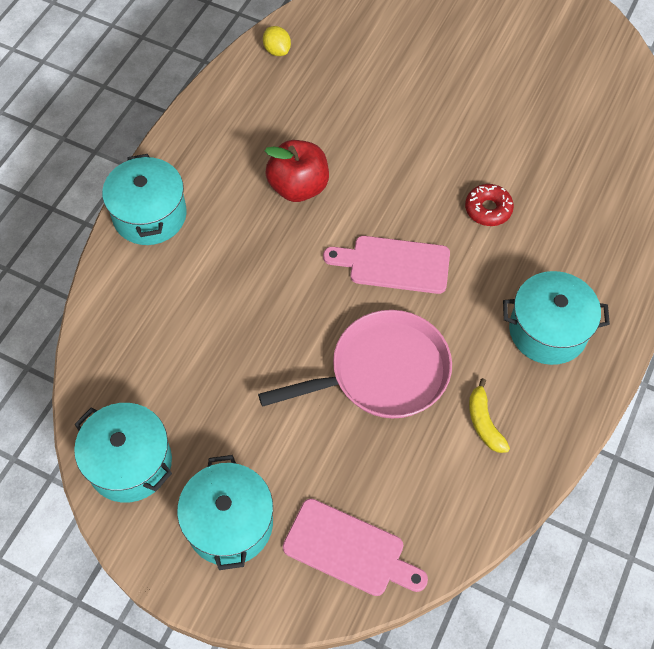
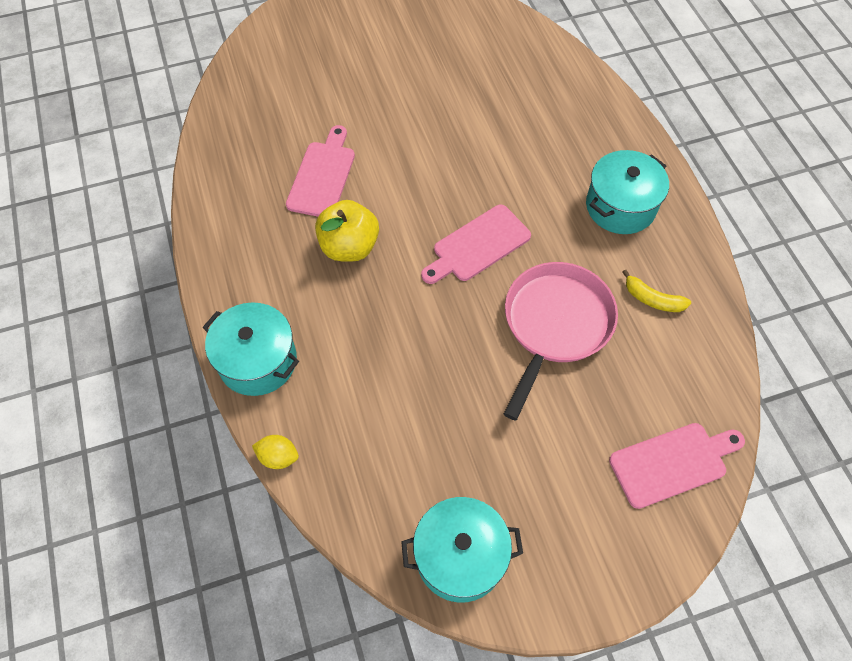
camera: 45 degrees left, 0 degrees up
turquoise pot [177,455,273,570] -> none
yellow lemon [263,26,291,56] -> yellow lemon moved to [252,435,299,469]
red apple [265,140,329,202] -> yellow apple [315,200,379,262]
red donut [465,184,514,226] -> none
none -> pink cutting board [286,125,355,217]

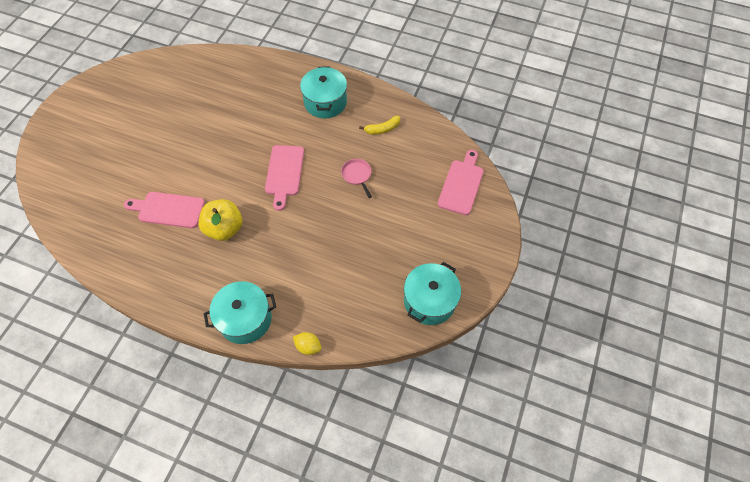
camera: 50 degrees left, 0 degrees up
yellow lemon [252,435,299,469] -> yellow lemon turned 60 degrees clockwise [293,332,321,355]
pink cutting board [286,125,355,217] -> pink cutting board turned 45 degrees counterclockwise [124,192,205,228]
pink pan [504,262,618,421] -> pink pan [341,159,372,198], size x0.45

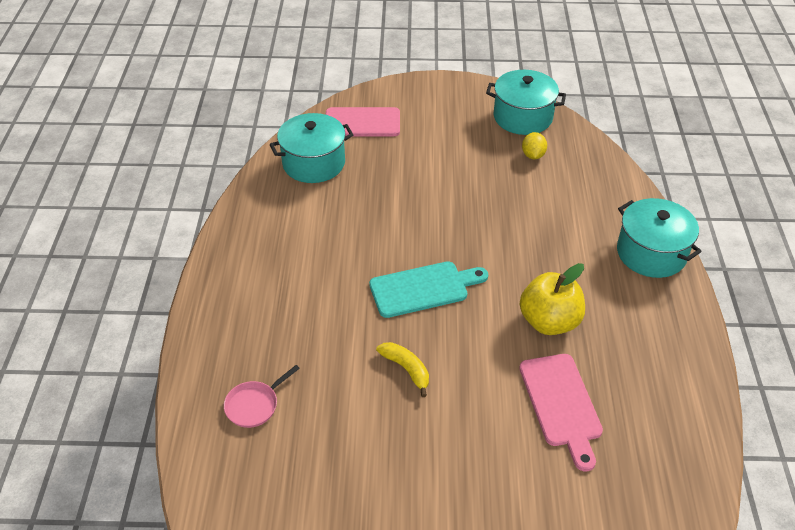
camera: 110 degrees left, 15 degrees down
pink cutting board [265,145,304,211] -> turquoise cutting board [369,261,488,318]
yellow lemon [293,332,321,355] -> yellow lemon moved to [522,132,547,159]
turquoise pot [300,66,347,118] -> turquoise pot moved to [270,113,354,183]
pink pan [341,159,372,198] -> pink pan moved to [224,365,300,428]
yellow banana [359,116,400,135] -> yellow banana moved to [376,342,429,397]

